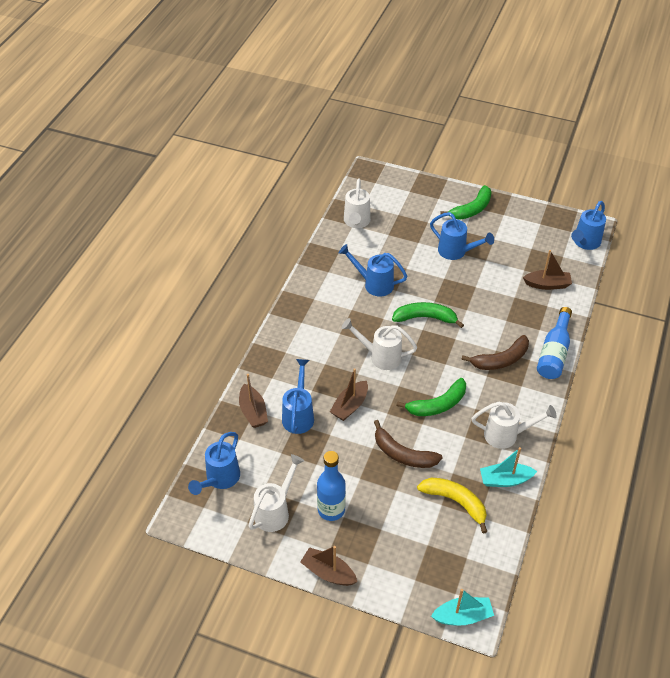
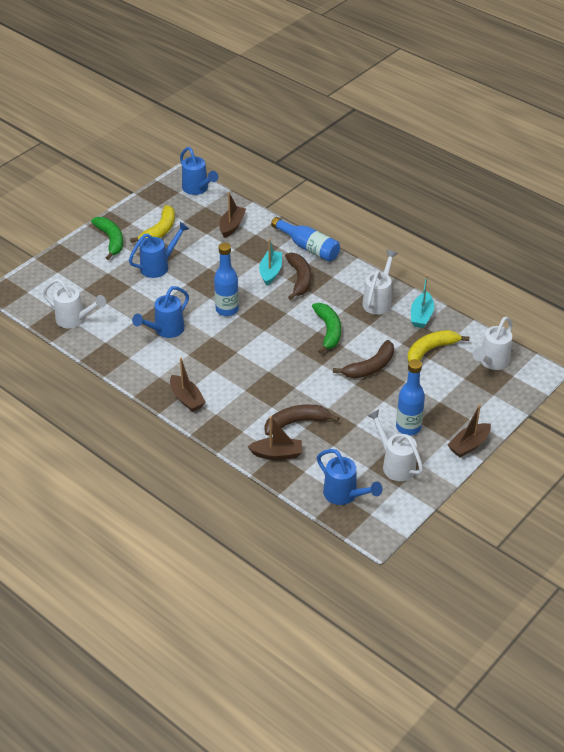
camera: 70 degrees left, 5 degrees down
blue watering can [282,359,314,434] -> brown banana [265,405,339,435]
brown boat [330,368,368,421] -> brown boat moved to [170,357,206,412]
white watering can [342,318,417,370] -> white watering can moved to [473,317,513,370]
green banana [392,302,464,328] -> blue bottle [214,243,239,316]
turquoise boat [431,589,494,626] -> turquoise boat moved to [259,238,282,286]
none -> yellow banana [130,205,175,243]

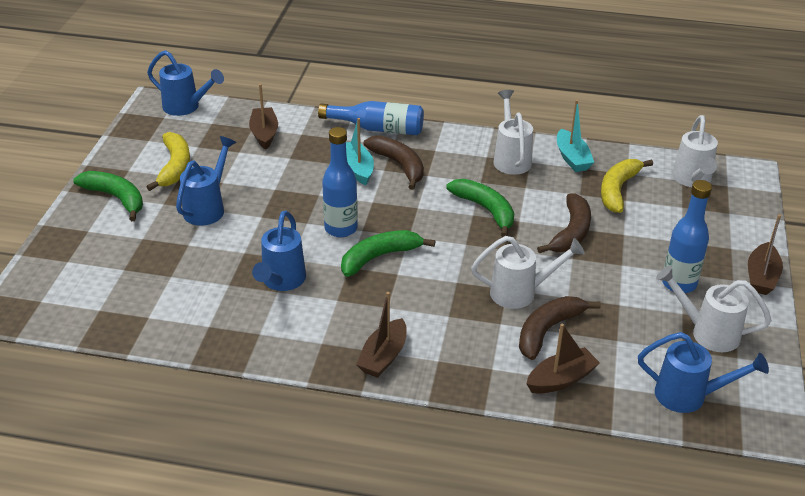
camera: 30 degrees left, 5 degrees down
white watering can [43,279,106,328] -> white watering can moved to [471,236,585,309]
brown boat [170,357,206,412] -> brown boat turned 90 degrees clockwise [356,292,407,378]
none -> green banana [341,230,435,277]

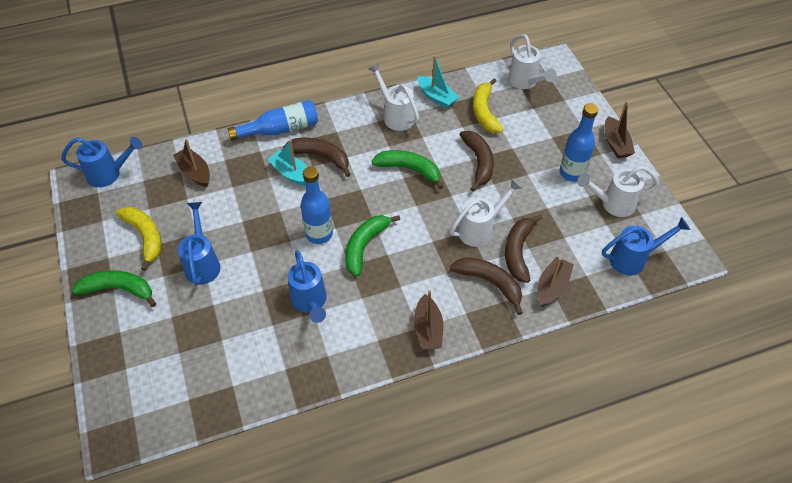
camera: 30 degrees left, 15 degrees up
none -> brown banana [450,257,523,315]

